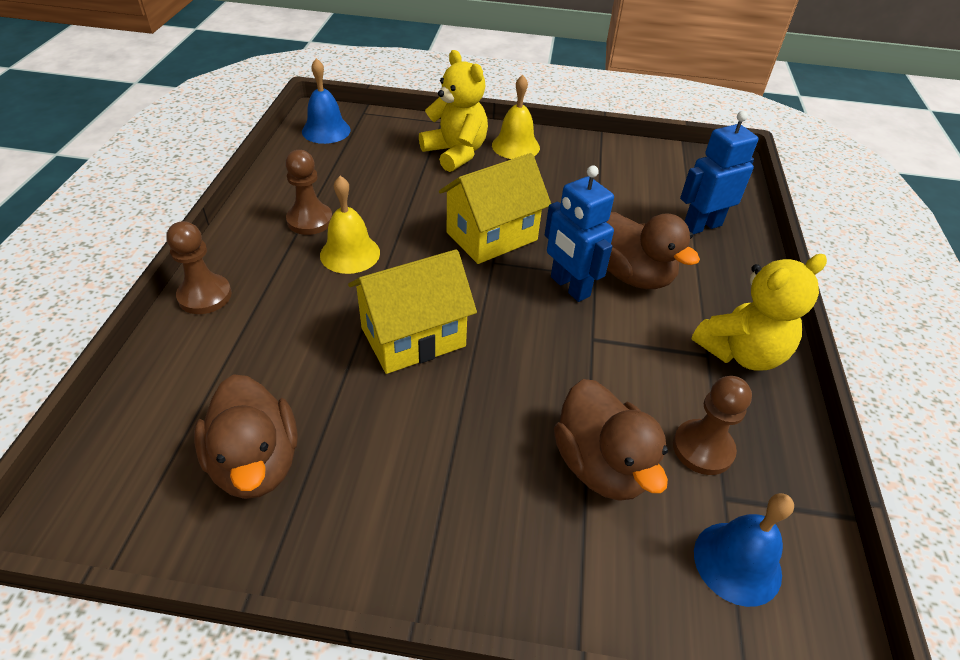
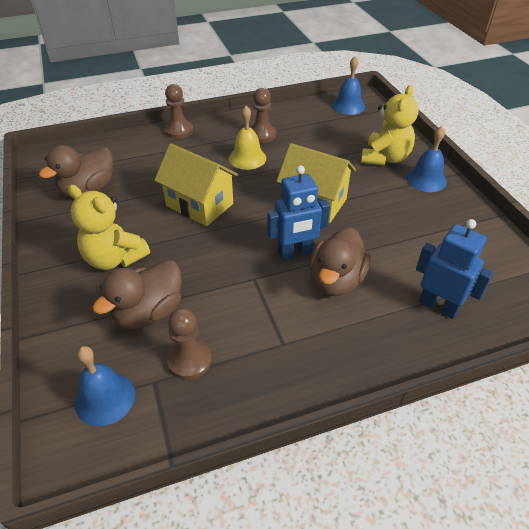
camera: 65 degrees right, 0 degrees up
yellow bell [492,75,540,159] -> blue bell [406,126,447,192]
blue robot [545,166,614,302] -> blue robot turned 135 degrees counterclockwise [267,165,330,260]
yellow teddy bear [691,254,827,371] -> yellow teddy bear moved to [68,185,150,270]

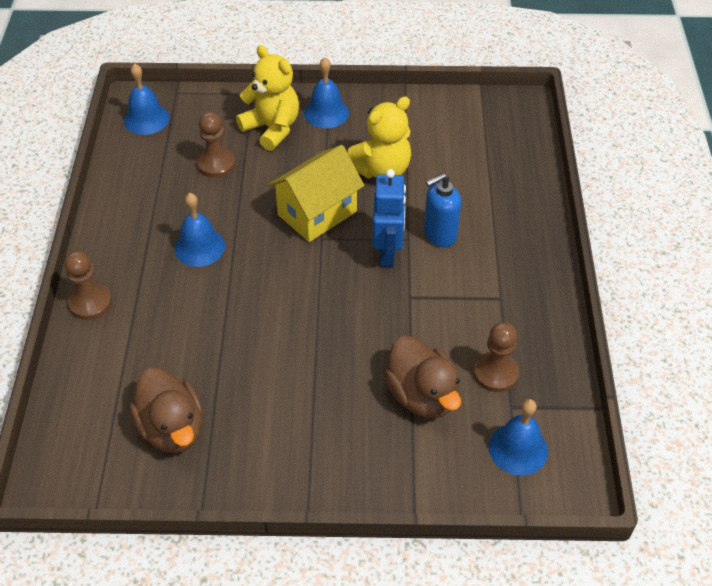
camera: 70 degrees left, 5 degrees up
yellow teddy bear [68,185,150,270] -> yellow teddy bear moved to [348,96,411,178]
yellow house [154,143,238,226] -> none
yellow bell [229,106,266,170] -> blue bell [174,193,225,267]
brown pawn [250,88,276,143] -> brown pawn moved to [197,112,235,178]
brown duck [309,227,370,296] -> blue soap dispenser [424,173,461,247]
blue robot [416,219,493,319] -> none

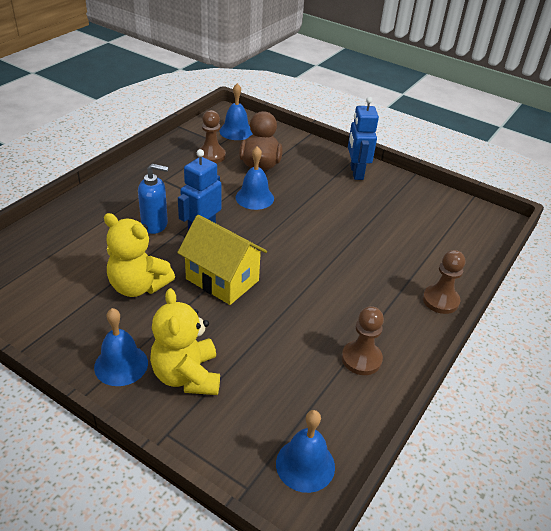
camera: 150 degrees left, 10 degrees down
brown duck [129,368,203,453] -> none
blue bell [174,193,225,267] -> blue bell moved to [235,146,274,210]
brown pawn [197,112,235,178] -> brown pawn moved to [342,306,384,375]
yellow house [268,145,364,242] -> yellow house turned 45 degrees clockwise [177,215,267,305]
yellow teddy bear [348,96,411,178] -> yellow teddy bear turned 150 degrees counterclockwise [104,213,175,297]
none -> blue robot [348,97,379,180]

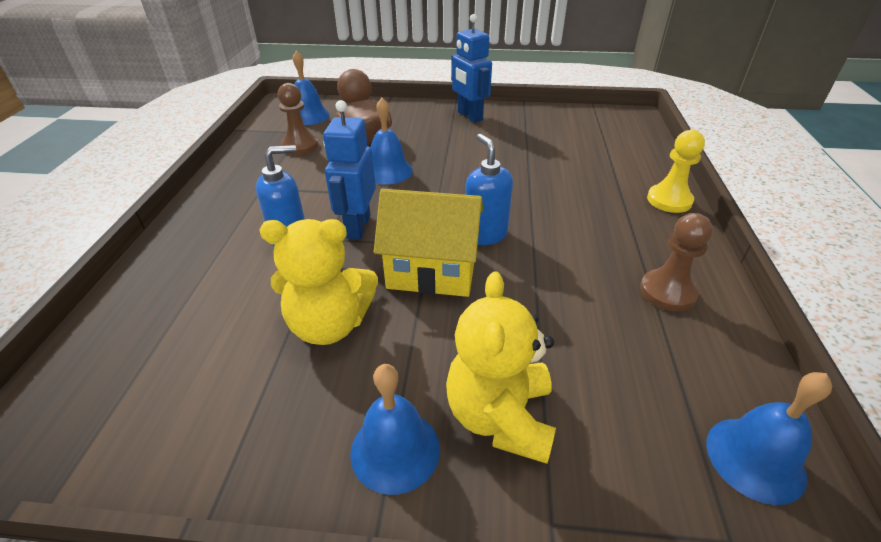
camera: 25 degrees left, 0 degrees up
yellow teddy bear [150,288,220,395] -> yellow teddy bear turned 45 degrees clockwise [446,271,556,464]
brown pawn [423,250,465,314] -> yellow pawn [647,130,705,213]
none -> blue soap dispenser [465,134,513,245]

